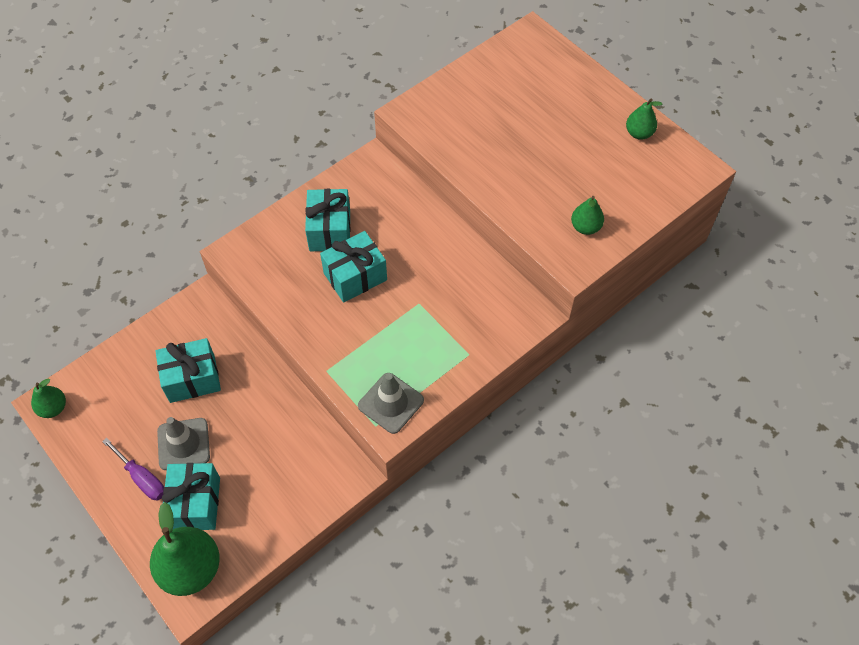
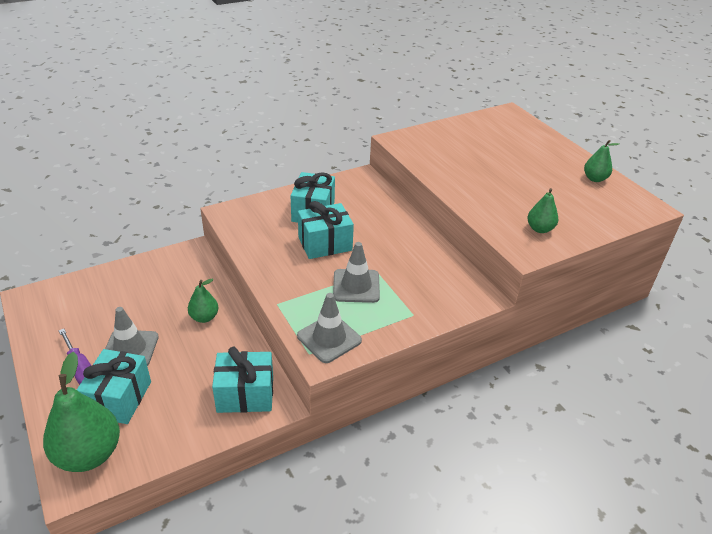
camera: 10 degrees right, 20 degrees down
green pear [31,378,66,418] -> green pear moved to [188,279,218,323]
turquoise gift [155,338,221,403] -> turquoise gift moved to [212,347,273,413]
none -> grey traffic cone [333,242,380,303]

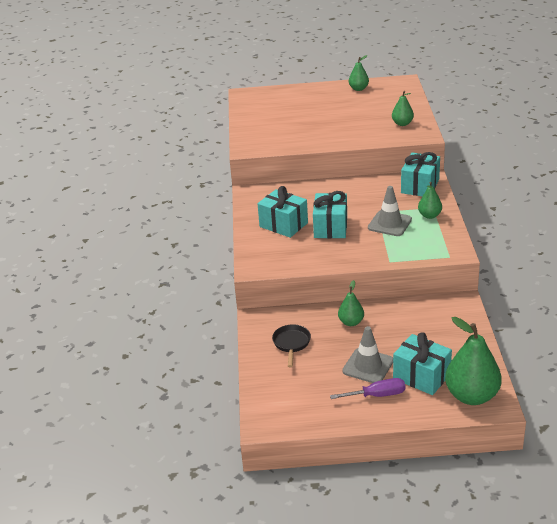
camera: 60 degrees left, 5 degrees down
turquoise gift [212,347,273,413] -> turquoise gift moved to [401,152,440,196]
grey traffic cone [297,293,362,363] -> none
none -> black pan [272,324,311,367]
none -> green pear [418,182,442,219]

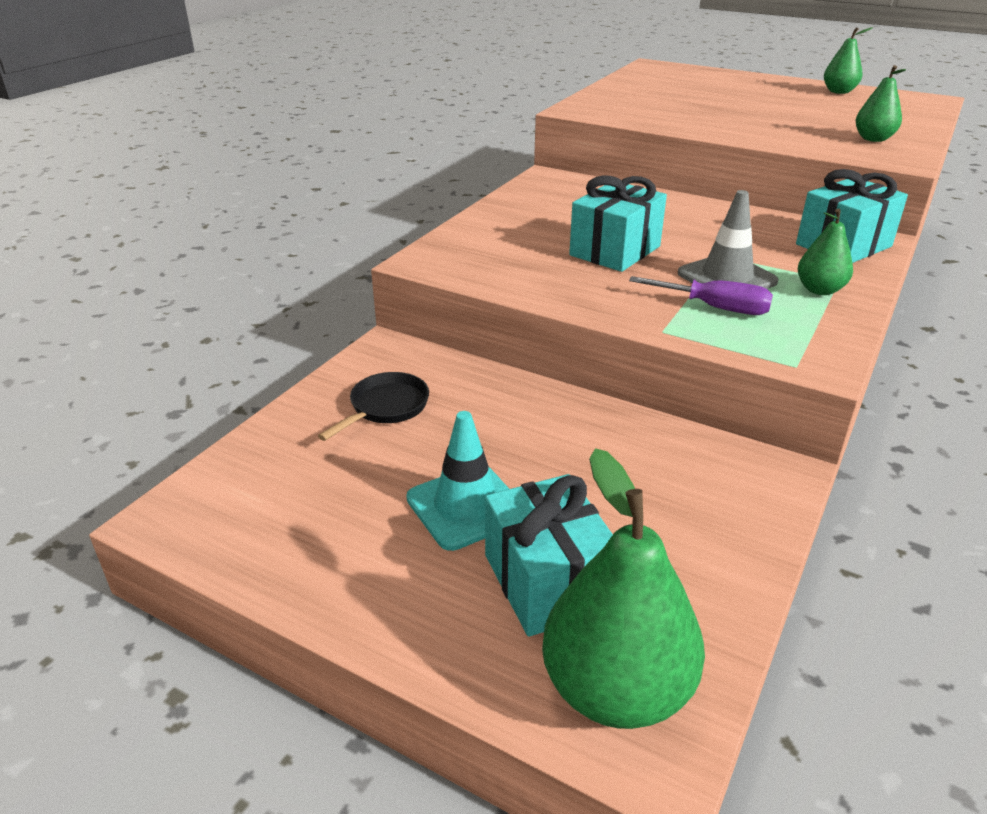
camera: 30 degrees right, 0 degrees up
turquoise gift [258,186,308,238] -> none
purple screwdriver [330,378,405,399] -> purple screwdriver moved to [629,276,773,315]
green pear [338,280,364,326] -> none
grey traffic cone [342,326,393,383] -> turquoise traffic cone [406,411,509,551]

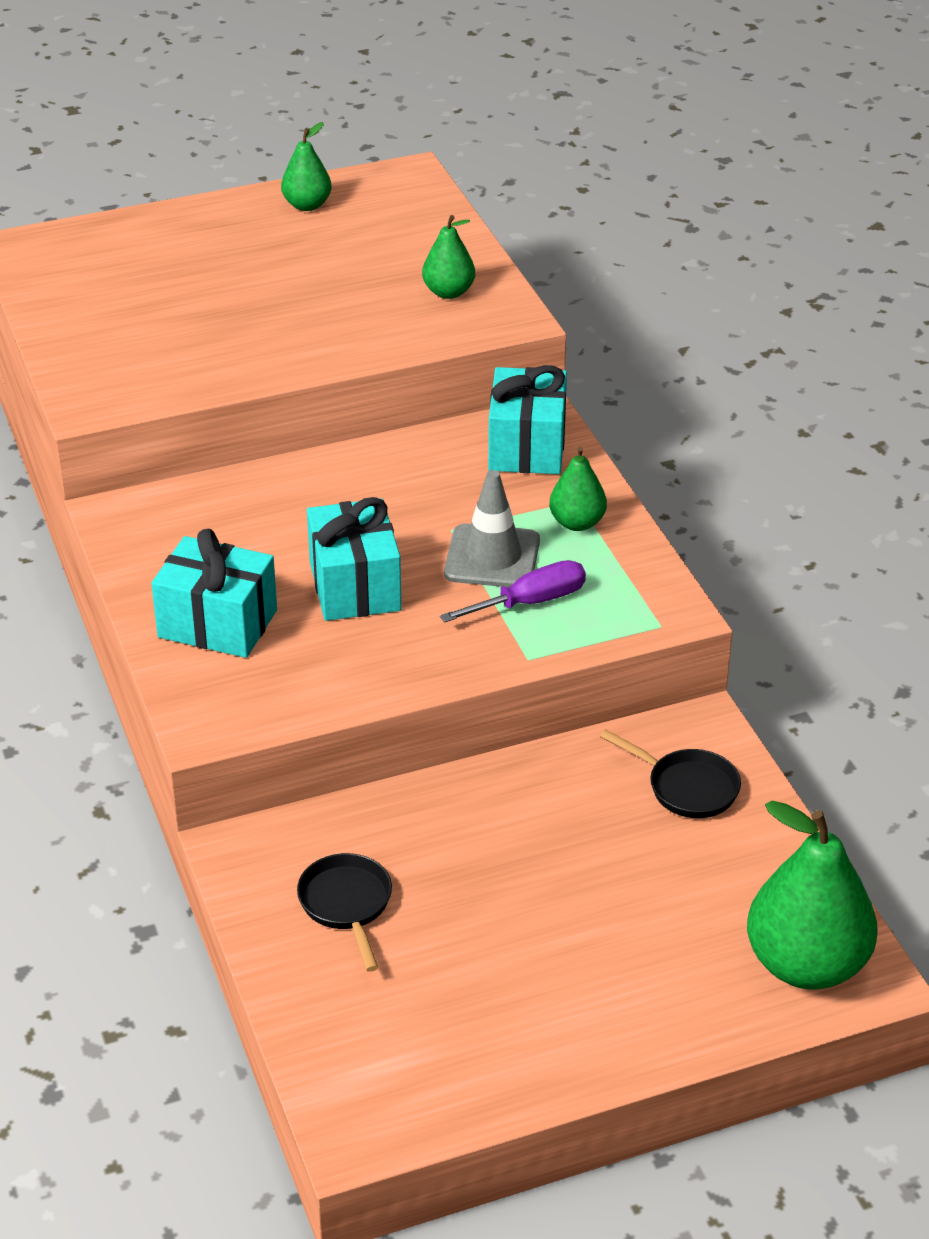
camera: 50 degrees left, 5 degrees up
turquoise traffic cone [406,411,509,551] -> none
turquoise gift [485,474,613,637] -> turquoise gift moved to [151,529,277,658]
none -> black pan [600,729,741,818]

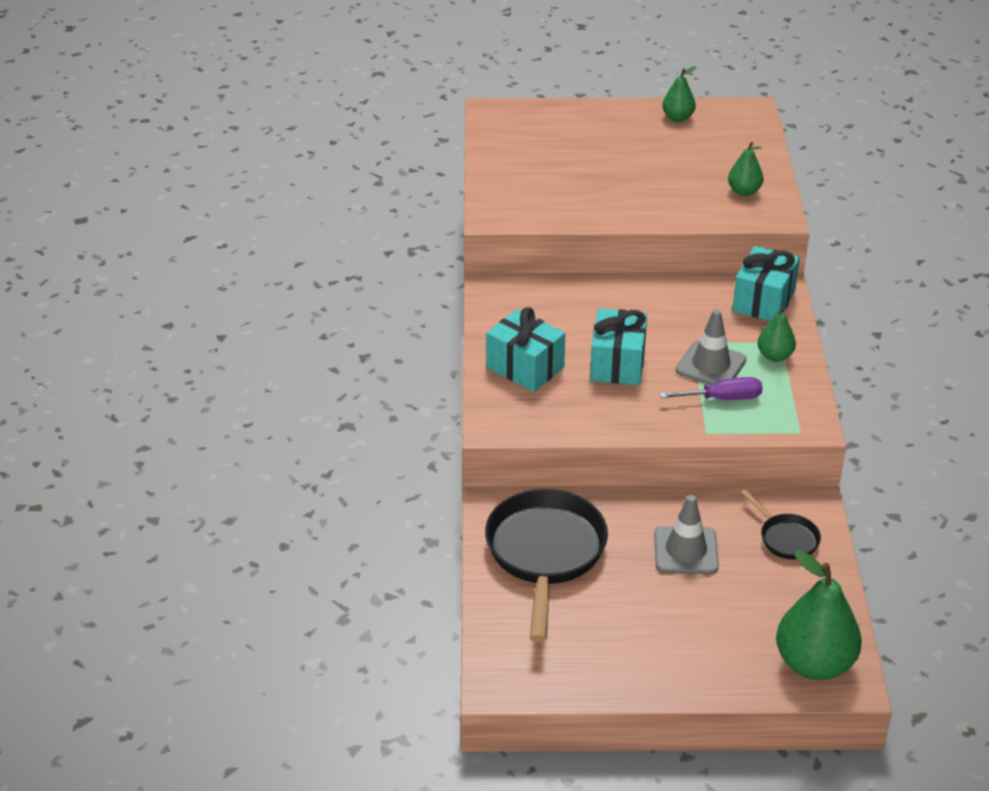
camera: 20 degrees right, 0 degrees up
black pan [297,853,392,972] -> black pan [485,489,608,642], size x2.06
none -> grey traffic cone [654,495,719,574]

